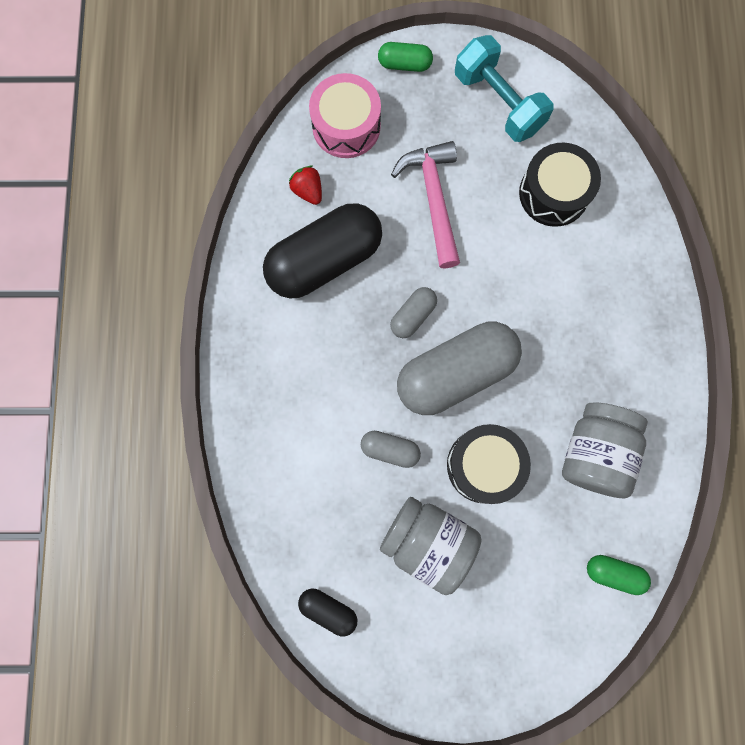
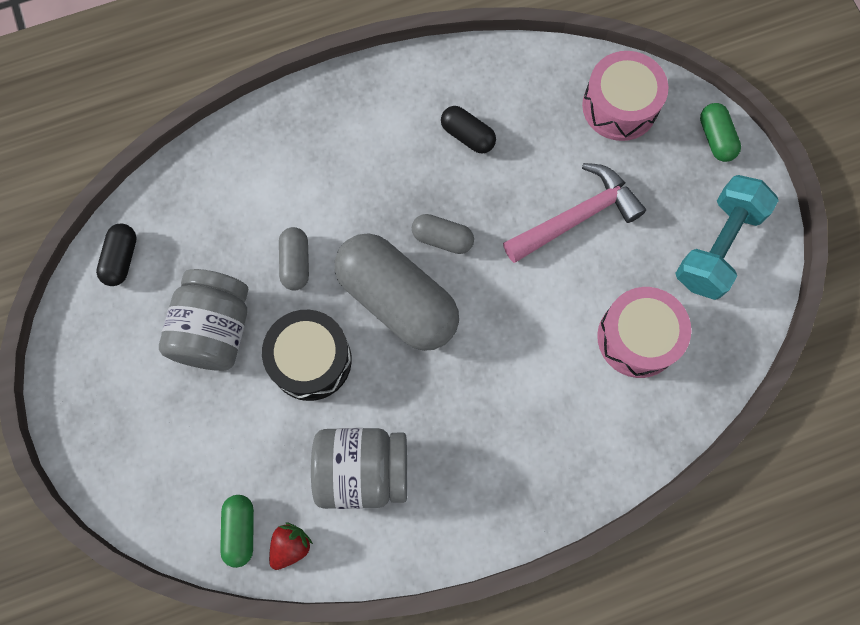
camera: 70 degrees right, 5 degrees down
black capsule [263,203,382,299] -> black capsule [441,106,496,154], size x0.46
red strawberry [289,166,322,205] -> red strawberry moved to [269,522,313,570]
black drum [519,143,601,227] -> pink drum [597,287,691,378]

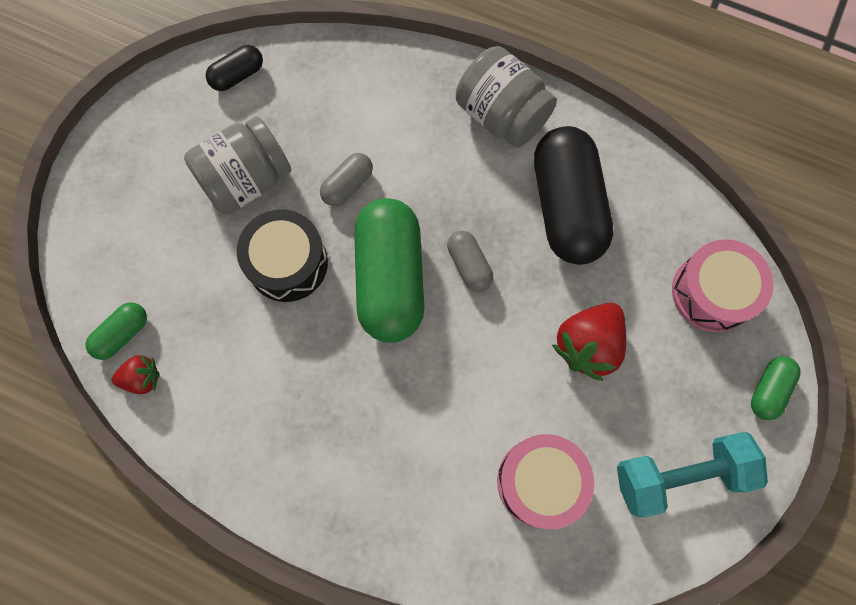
camera: 45 degrees right, 0 degrees up
grey jar [311,428,407,509] -> grey jar moved to [456,46,557,148]
grey capsule [335,234,459,351] -> green capsule [354,198,424,343]
black capsule [441,106,496,154] -> black capsule [534,126,613,265], size x2.17
pink hammer [503,163,646,263] -> red strawberry [552,303,626,381]

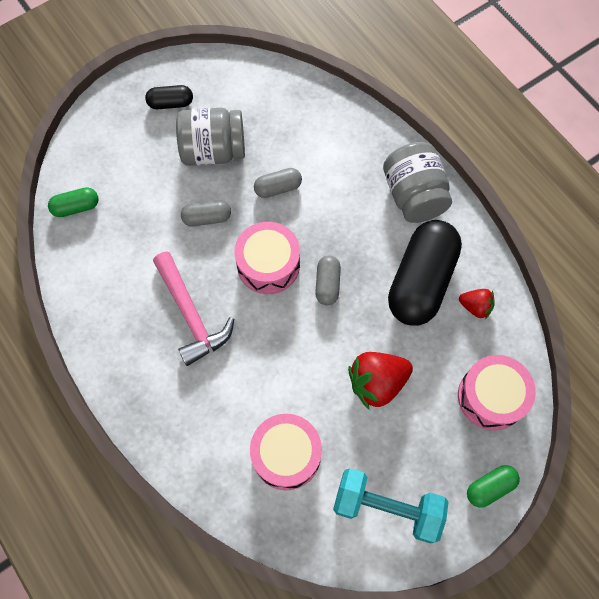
camera: 30 degrees right, 5 degrees down
red strawberry [112,355,160,394] -> red strawberry moved to [459,289,495,319]
black capsule [206,45,263,91] -> black capsule moved to [145,85,193,109]
black drum [237,209,328,302] -> grey capsule [181,200,231,226]
green capsule [354,198,424,343] -> pink drum [234,222,300,294]
none -> pink hammer [153,251,234,366]

